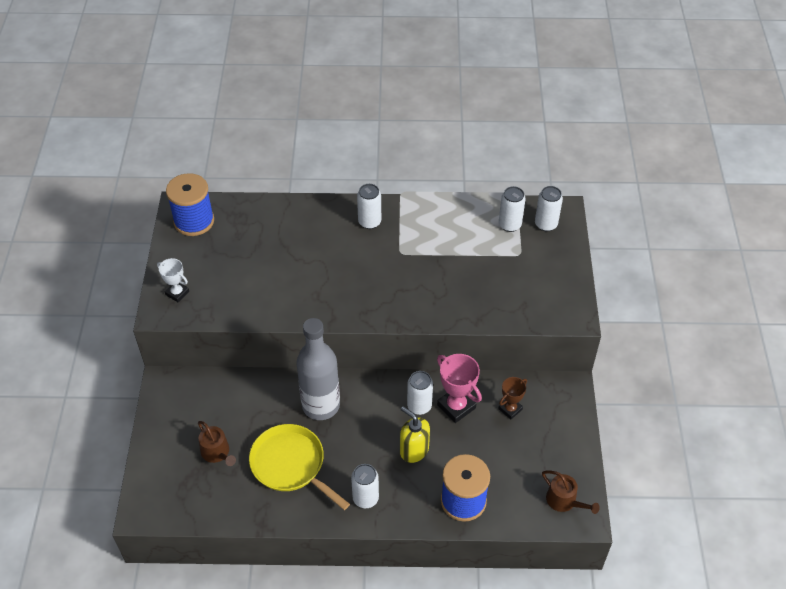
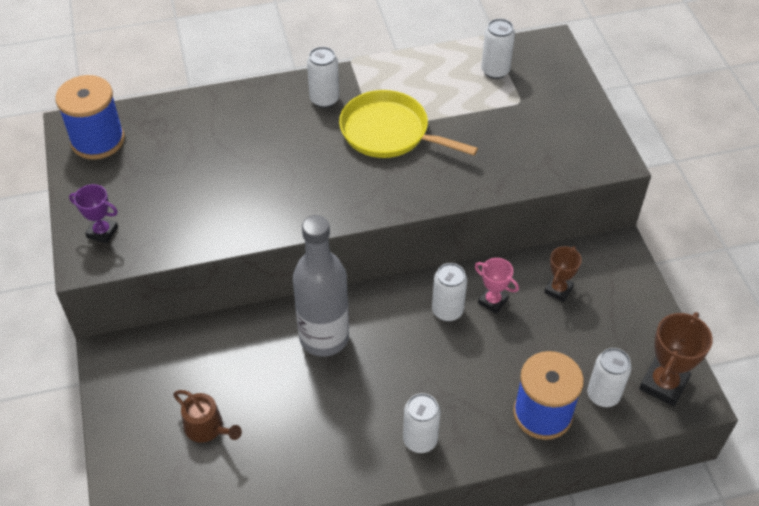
camera: 15 degrees left, 0 degrees up
white trophy [157,258,189,302] -> purple trophy [69,184,118,244]
yellow pan [249,424,350,510] -> yellow pan moved to [339,90,478,158]
yellow soap dispenser [400,406,430,463] -> none
pink trophy [437,354,482,423] -> pink trophy [475,258,519,314], size x0.62
white can [535,186,563,231] -> white can moved to [587,348,631,407]
brown watering can [542,471,600,514] -> brown trophy [639,312,713,407]

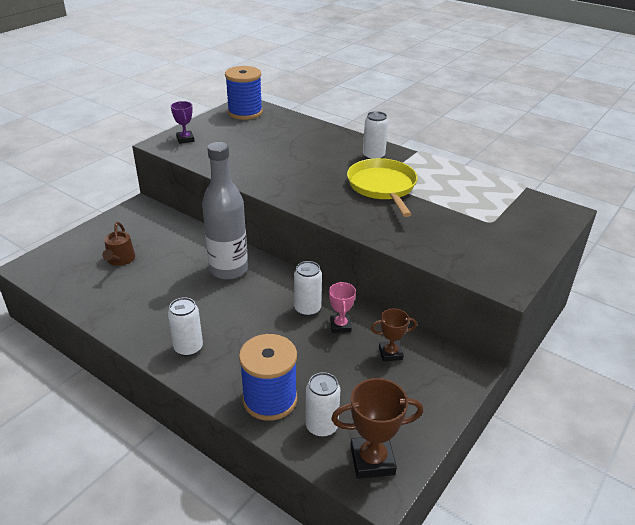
camera: 50 degrees right, 15 degrees down
white can [481,18,515,79] -> none

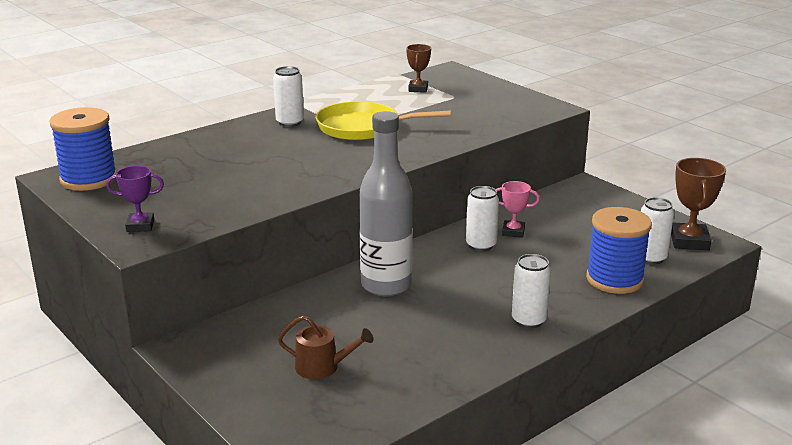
camera: 75 degrees left, 10 degrees down
brown trophy [371,309,417,362] -> brown trophy moved to [406,44,431,93]

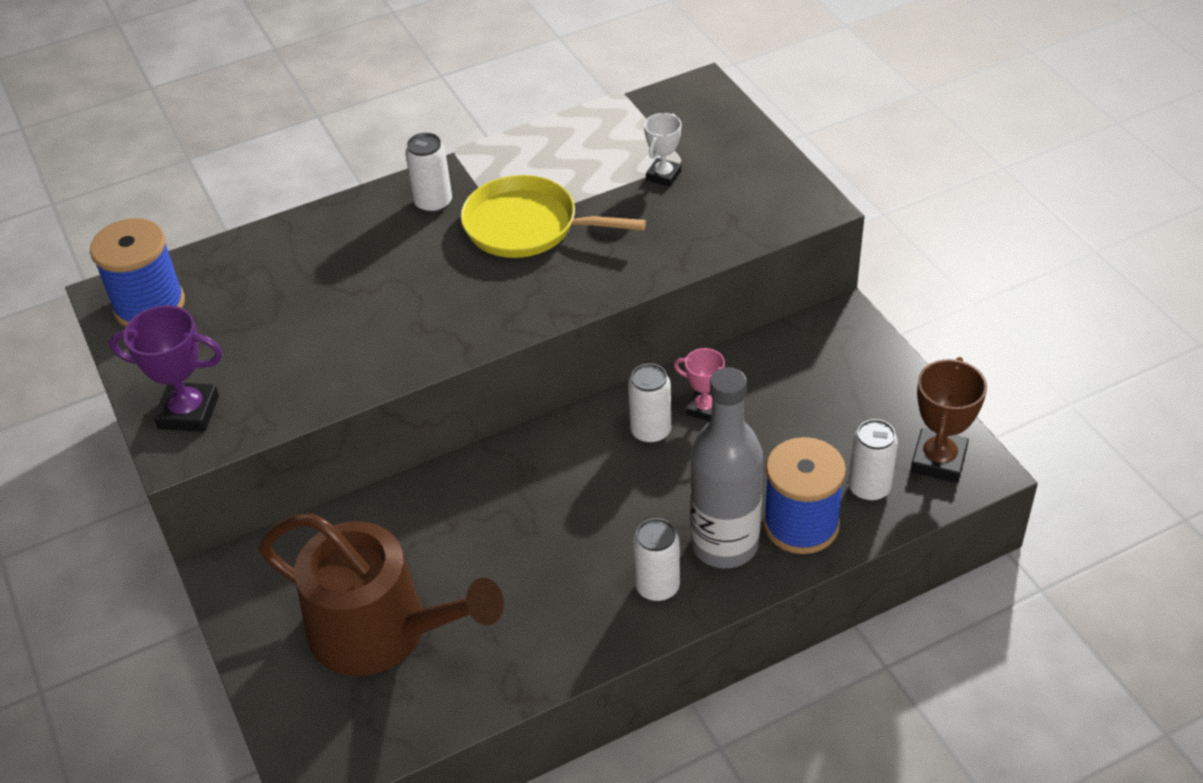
camera: 15 degrees right, 20 degrees up
purple trophy [106,166,164,232] -> purple trophy [109,305,223,432], size x1.61
brown watering can [278,315,373,379] -> brown watering can [259,513,504,676], size x2.30
grey bottle [359,111,413,296] -> grey bottle moved to [690,367,763,568]
brown trophy [406,44,431,93] -> none
none -> white trophy [644,113,682,187]

